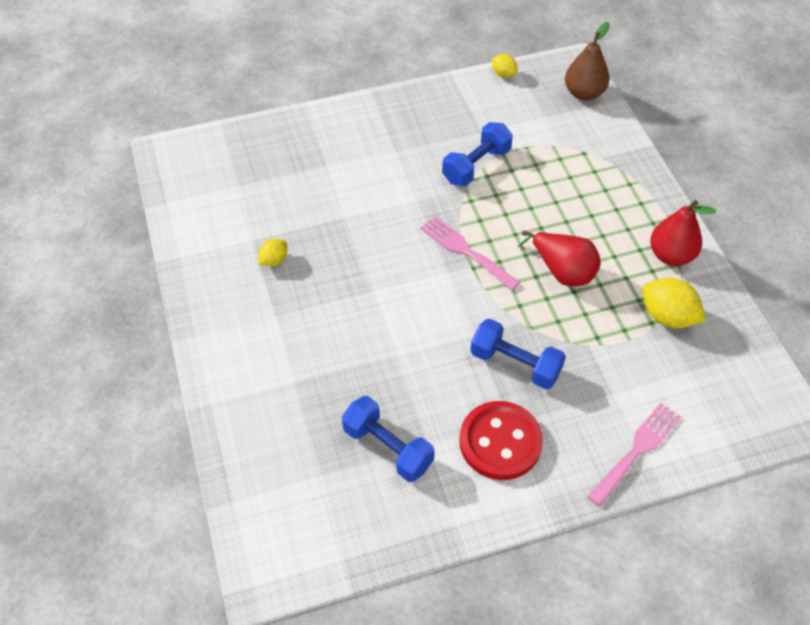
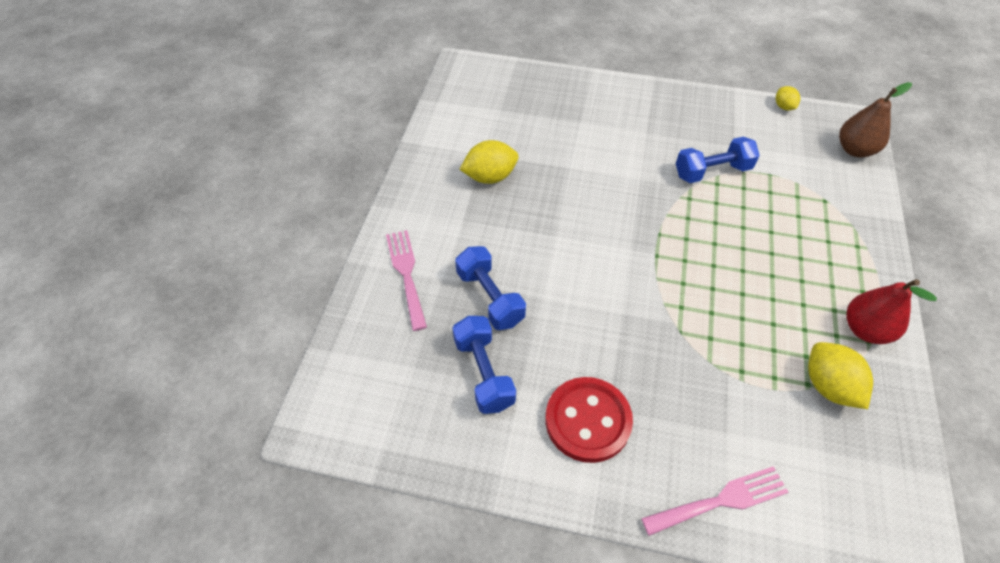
camera: 30 degrees right, 0 degrees up
yellow lemon [258,239,287,266] -> yellow lemon [459,140,519,184], size x1.76
pink fork [420,216,520,291] -> pink fork moved to [386,230,427,331]
blue dumbbell [470,319,566,389] -> blue dumbbell moved to [455,246,526,330]
red pear [518,230,601,286] -> none

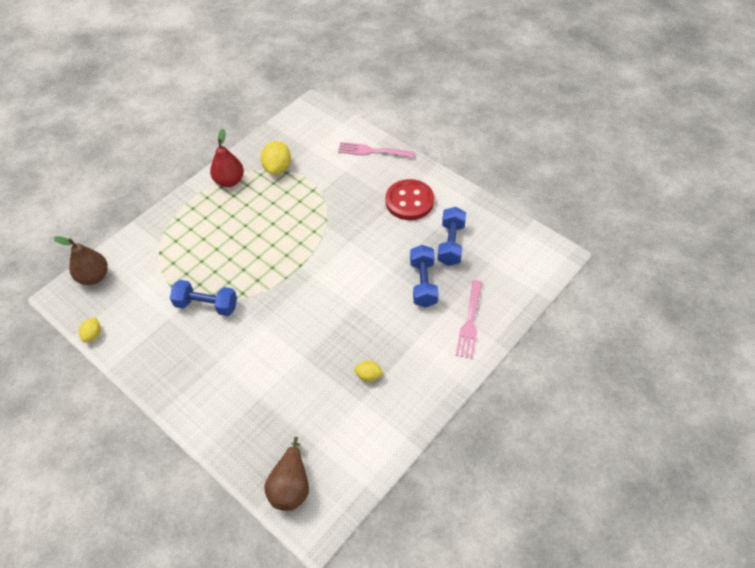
camera: 150 degrees left, 0 degrees up
yellow lemon [459,140,519,184] -> yellow lemon [354,361,384,382], size x0.57
none -> brown pear [264,437,309,511]

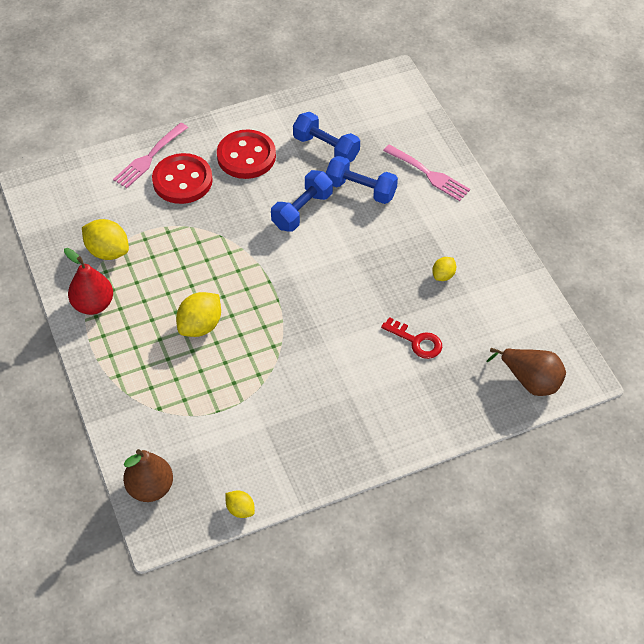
camera: 65 degrees left, 0 degrees up
blue dumbbell [170,280,237,316] -> blue dumbbell moved to [271,170,333,232]
none -> red button [152,153,213,204]
none -> yellow lemon [176,292,221,337]
none -> red key [381,317,442,359]

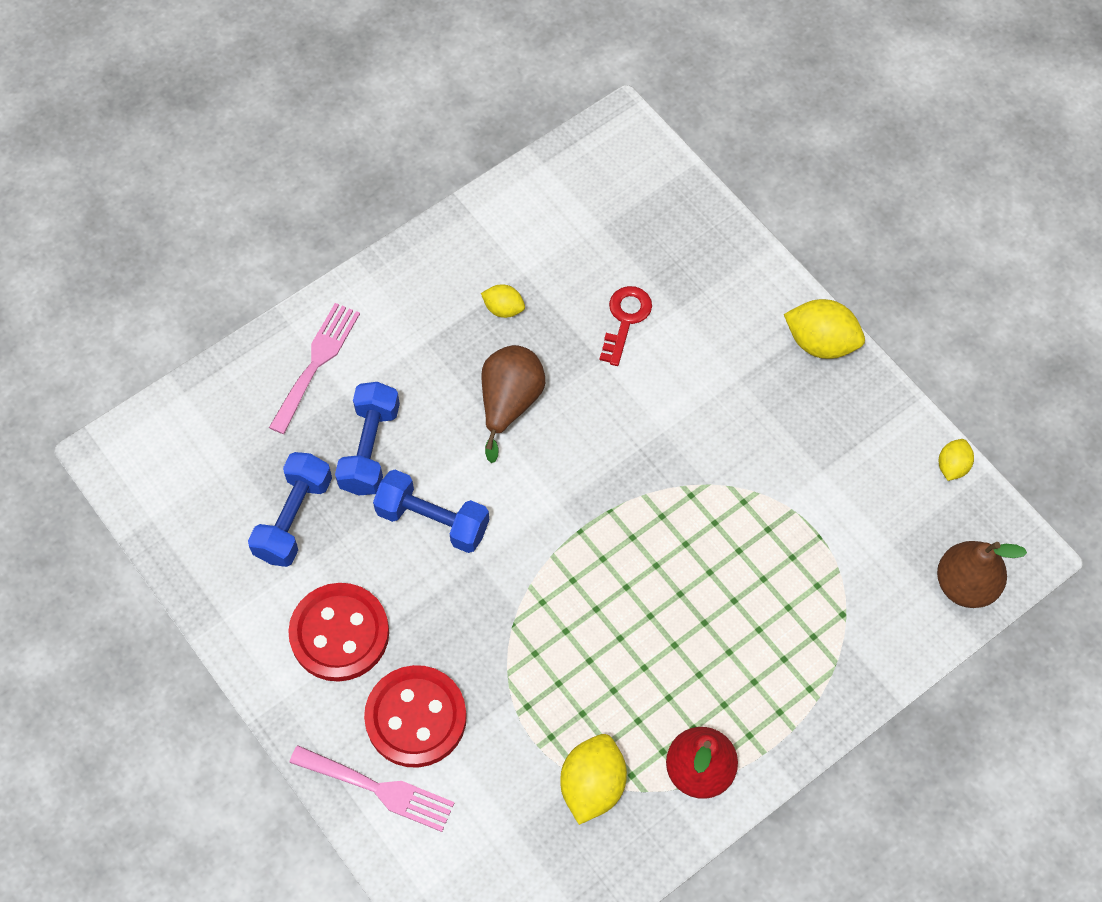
camera: 105 degrees left, 10 degrees up
yellow lemon [176,292,221,337] -> yellow lemon moved to [784,299,865,359]
brown pear [486,348,566,396] -> brown pear moved to [481,345,545,463]

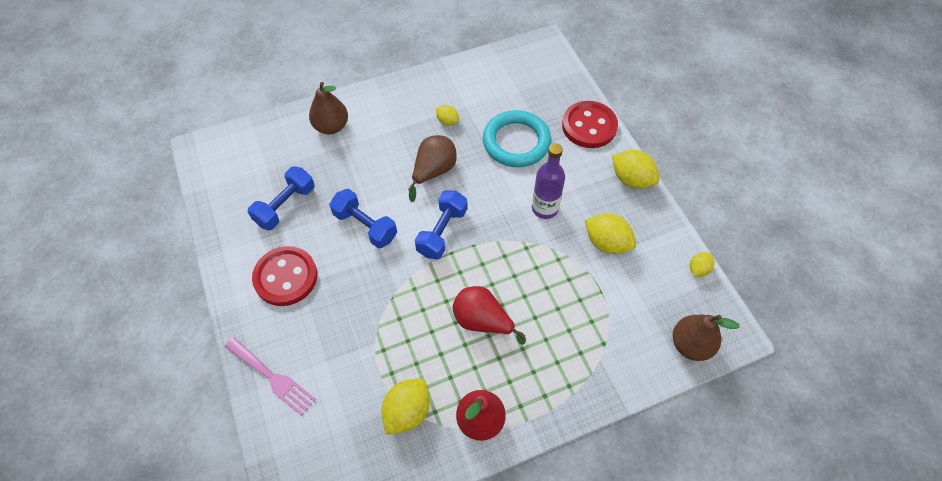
camera: 15 degrees right, 5 degrees down
pink fork [269,303,360,434] -> brown pear [309,82,348,134]
blue dumbbell [335,382,400,496] -> blue dumbbell moved to [415,190,467,259]
red button [364,665,467,768] -> red button moved to [562,101,618,148]
red key [600,286,652,366] -> turquoise ring [483,110,551,167]
none -> red pear [452,286,526,345]
none -> purple bottle [532,143,565,219]
none -> yellow lemon [585,214,636,254]

